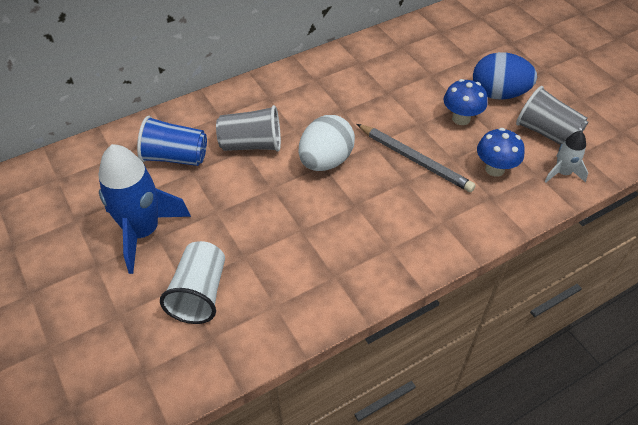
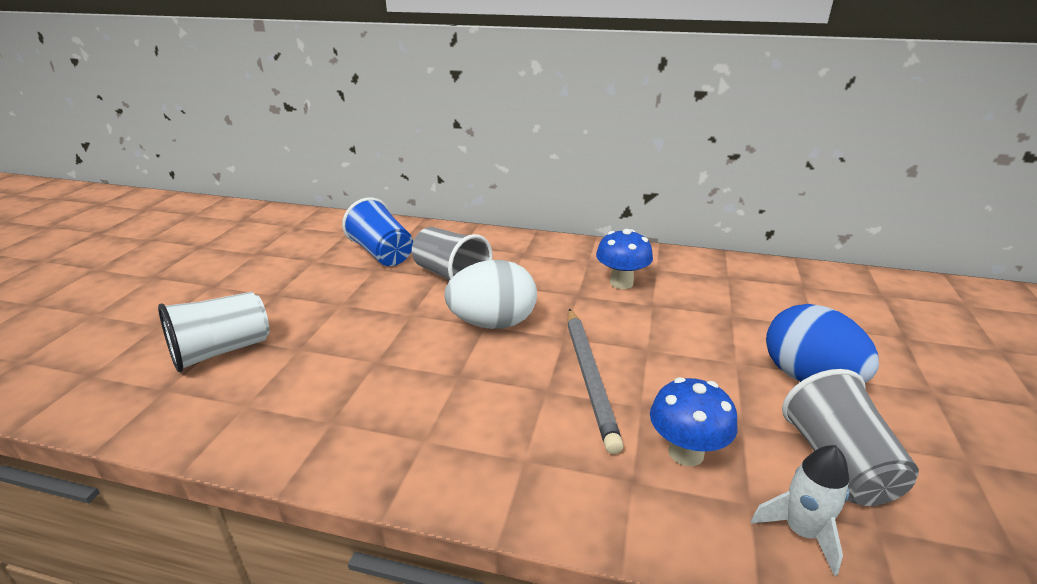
camera: 45 degrees right, 20 degrees down
blue rocket [98,144,191,274] -> none
blue mushroom [443,79,488,125] -> blue mushroom moved to [596,229,653,289]

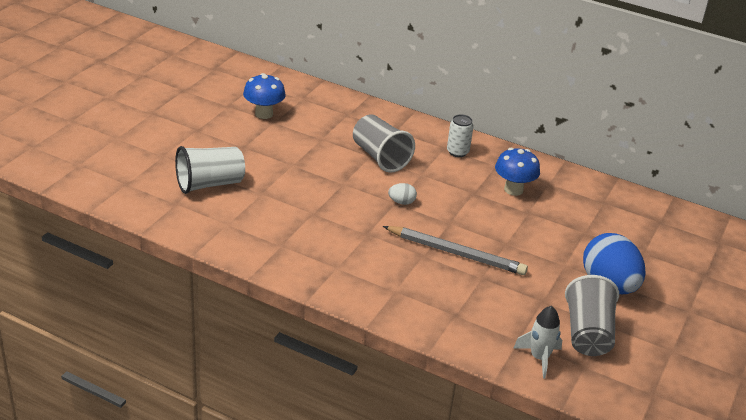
camera: 10 degrees right, 5 degrees up
blue cup [342,197,413,266] -> none
white egg [444,260,537,329] -> white egg [388,183,417,205], size x0.42
grey pencil [567,308,624,454] -> grey pencil turned 75 degrees counterclockwise [383,226,528,275]
blue mushroom [650,377,738,466] -> blue mushroom moved to [243,73,286,119]
none -> white can [447,114,474,157]

